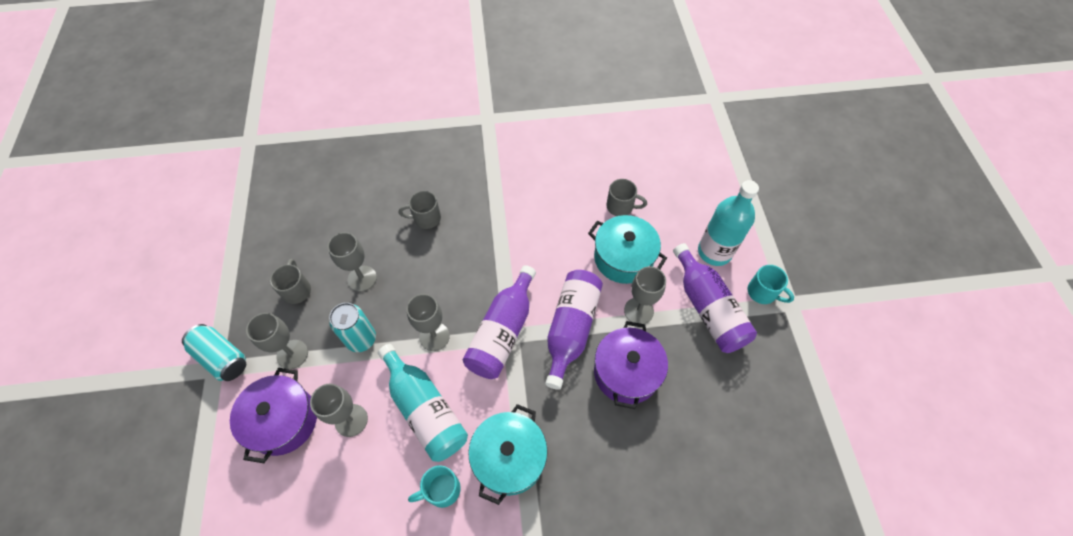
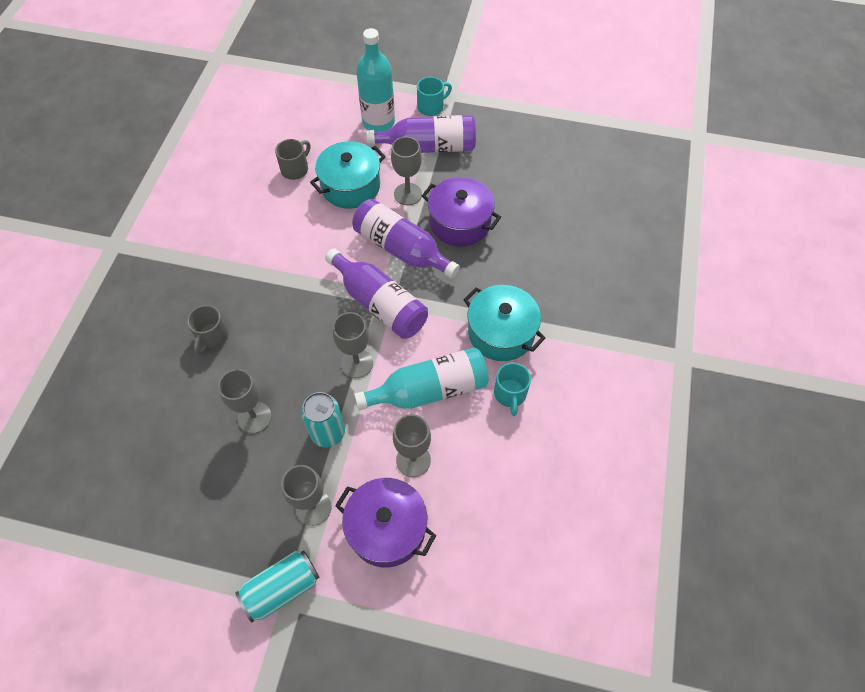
camera: 70 degrees left, 0 degrees up
grey mug [270,259,311,304] -> none

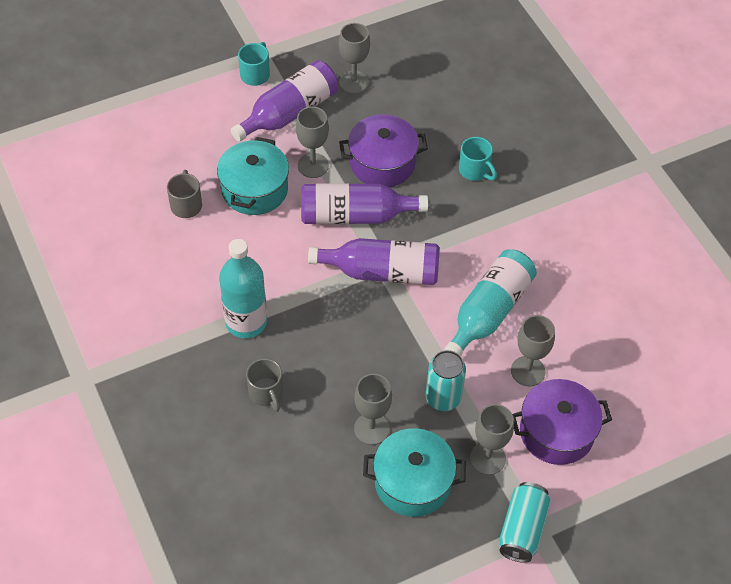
camera: 40 degrees left, 5 degrees down
grey goblet [333,312,373,378] -> grey goblet moved to [339,23,370,94]
turquoise bottle [356,28,395,131] -> turquoise bottle moved to [219,239,267,338]
turquoise pot [463,285,545,361] -> turquoise pot moved to [363,428,466,517]
turquoise mug [494,363,531,416] -> turquoise mug moved to [459,137,497,181]

